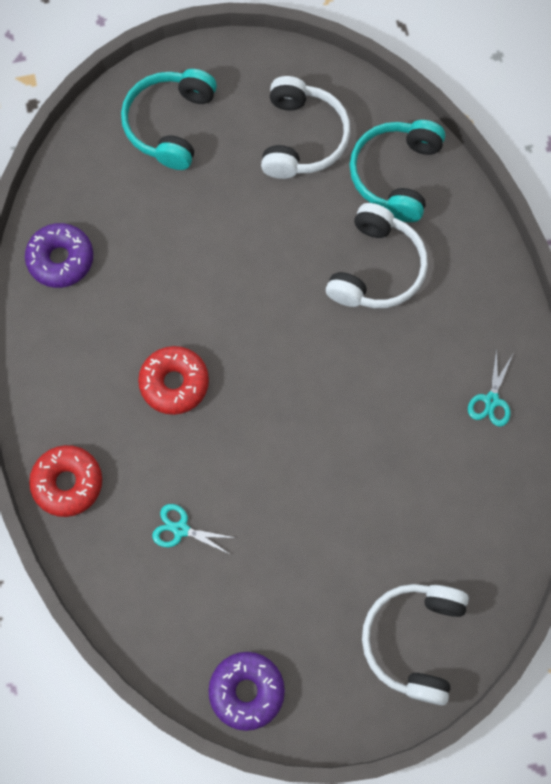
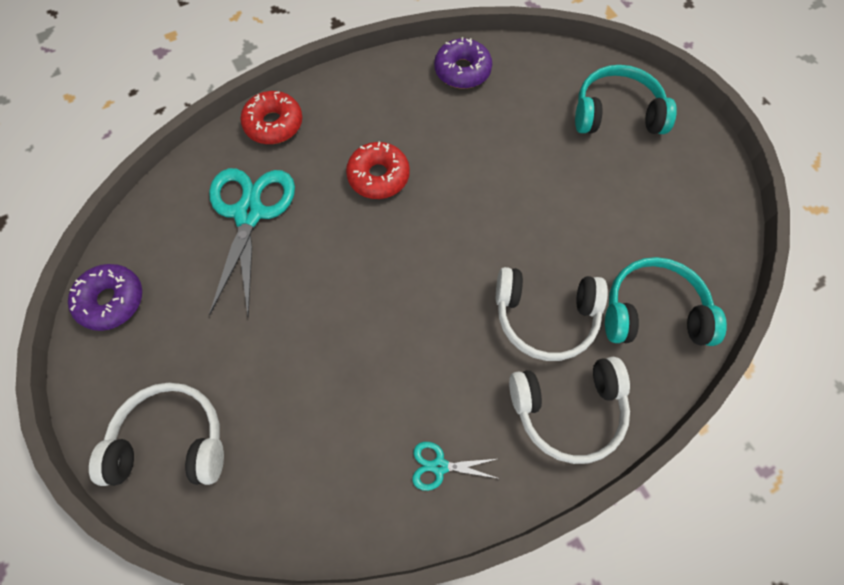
camera: 75 degrees right, 5 degrees down
turquoise scissors [152,504,235,555] -> turquoise scissors [209,168,295,316], size x2.20
white headphones [261,76,350,179] -> white headphones moved to [509,357,630,464]

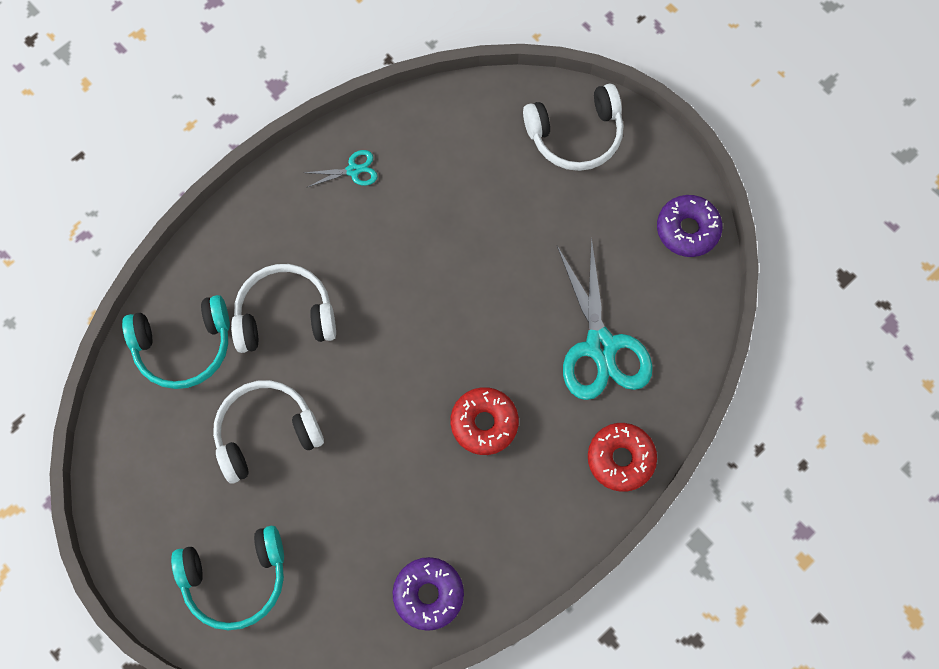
camera: 165 degrees right, 5 degrees up
white headphones [509,357,630,464] -> white headphones moved to [213,380,324,484]

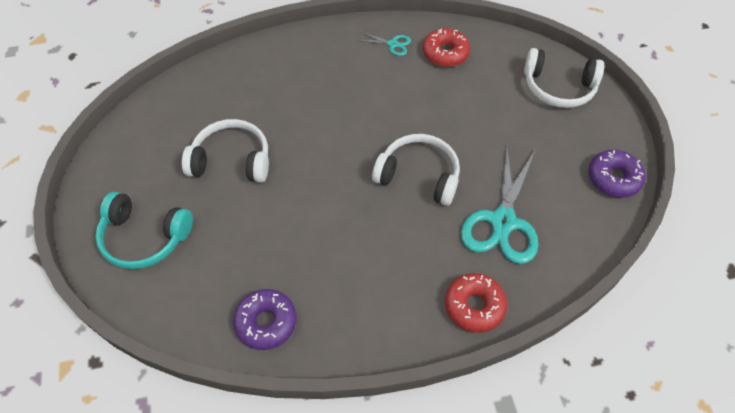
camera: 30 degrees right, 15 degrees down
turquoise headphones [122,295,230,389] -> none
white headphones [231,264,336,353] -> white headphones moved to [372,134,460,206]
red donut [450,387,519,455] -> red donut moved to [422,28,470,67]

